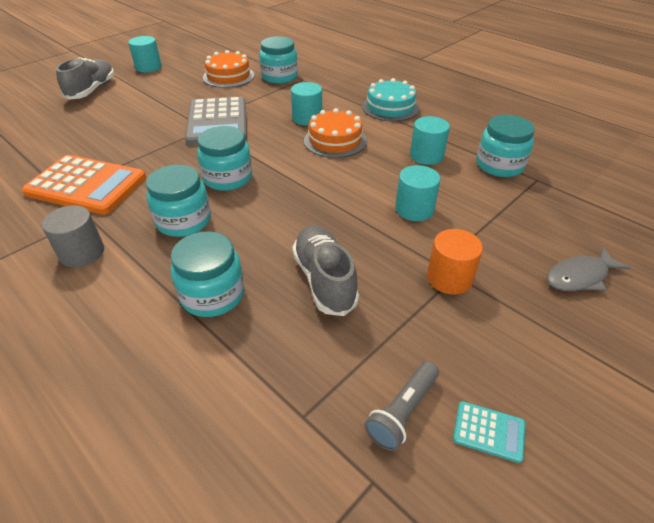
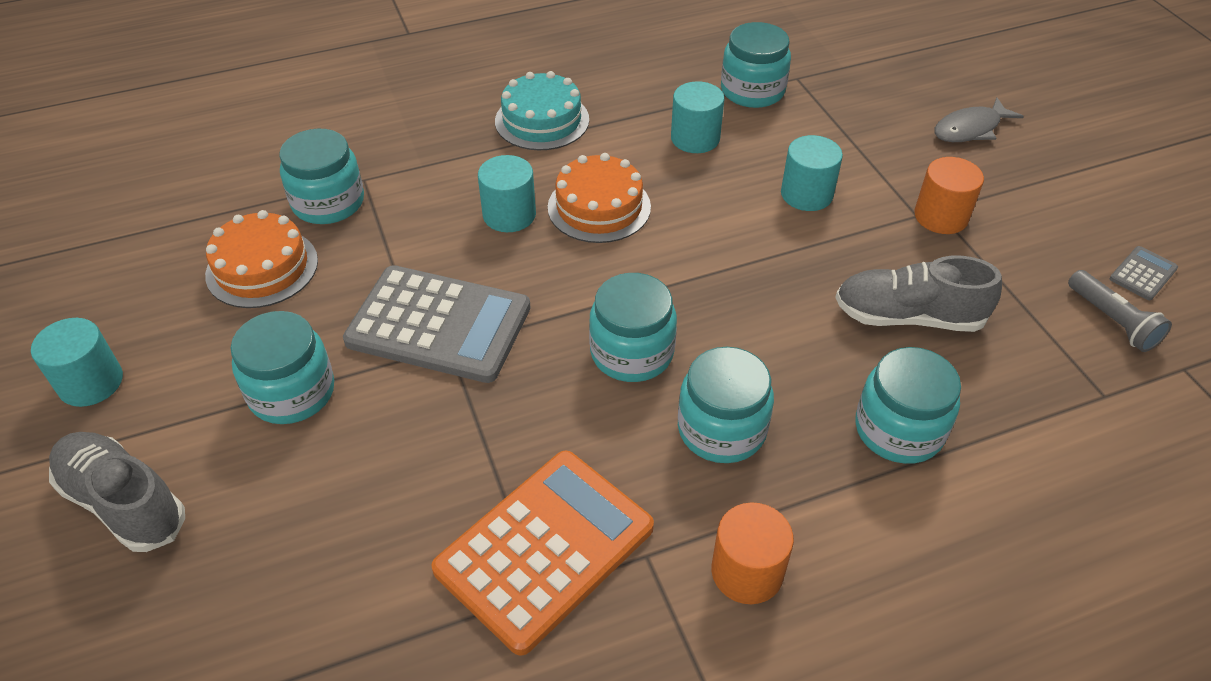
camera: 65 degrees left, 5 degrees up
grey cylinder [42,205,104,267] -> orange cylinder [711,502,794,604]
turquoise calculator [453,401,526,463] -> grey calculator [1109,246,1178,300]
grey fish [547,247,631,291] -> grey fish turned 60 degrees clockwise [934,97,1024,142]
none -> turquoise jar [230,311,334,424]

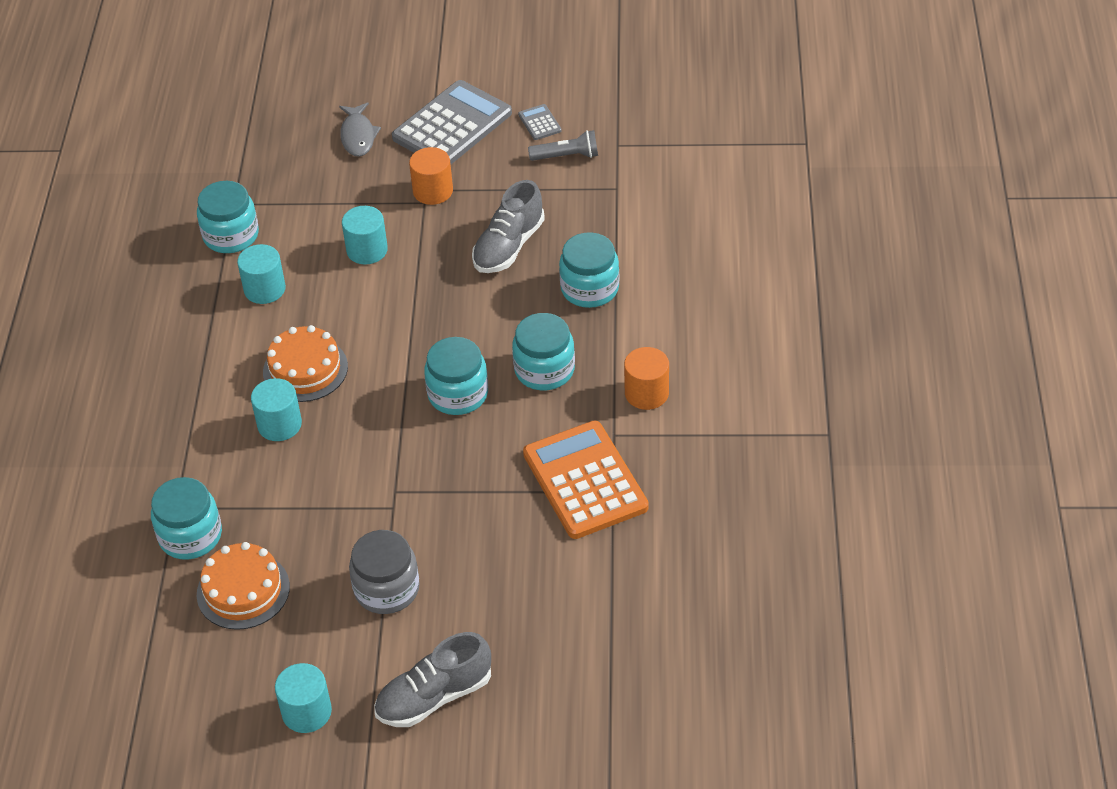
camera: 65 degrees left, 0 degrees up
turquoise jar [230,311,334,424] -> grey jar [349,530,420,614]
grey calculator [343,265,531,383] -> grey calculator moved to [392,80,512,164]
turquoise cake [495,71,589,150] -> none

